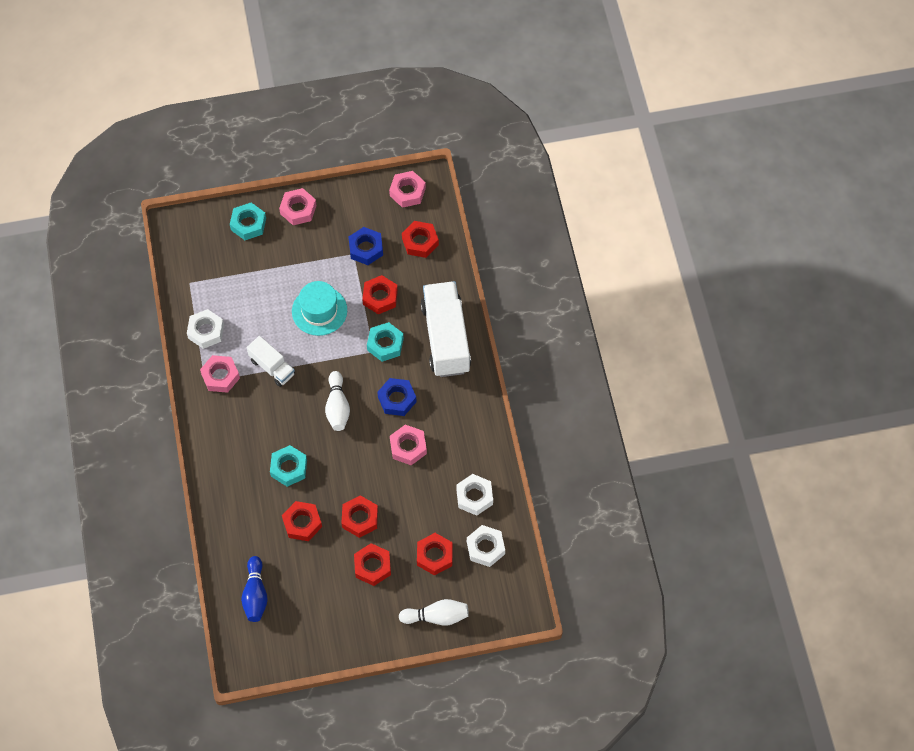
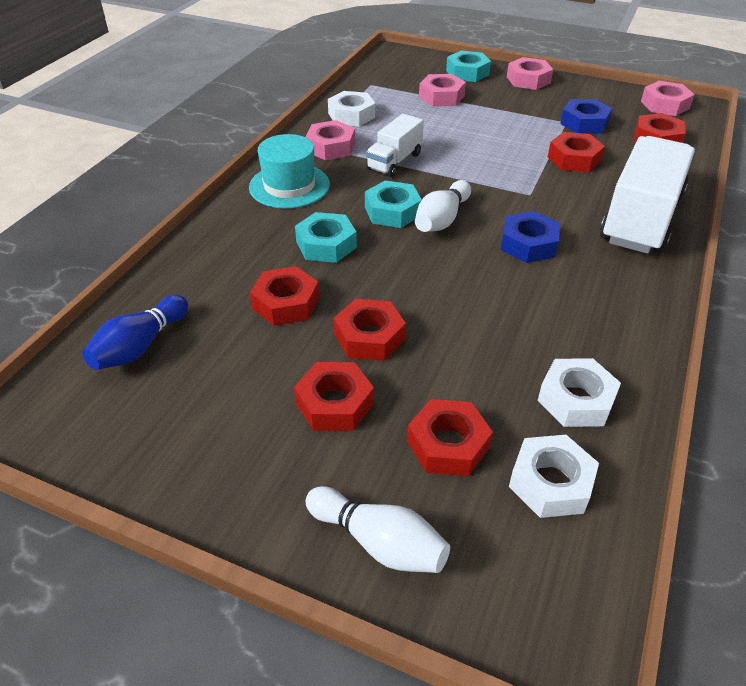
camera: 35 degrees right, 20 degrees down
white truck [247,336,295,387] -> white truck turned 45 degrees clockwise [366,114,424,177]
turquoise hat [292,281,347,336] -> turquoise hat moved to [249,134,330,209]
turquoise nut [367,322,404,362] -> turquoise nut moved to [365,180,422,228]
pink nut [390,425,427,465] -> pink nut moved to [419,74,466,107]

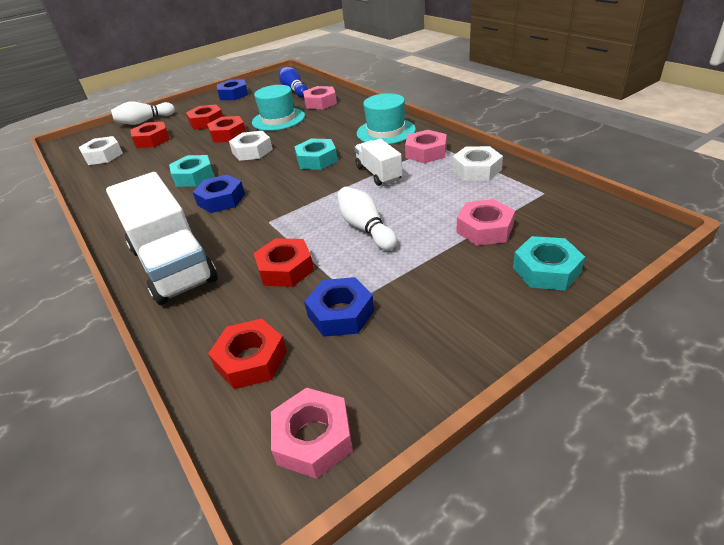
camera: 125 degrees right, 5 degrees down
red nut [250,266,319,326] -> turquoise hat [252,85,305,131]
turquoise nut [295,212,357,263] -> turquoise nut moved to [169,155,214,187]
white bowling pin [415,180,471,232] -> white bowling pin moved to [337,187,397,250]
pink nut [507,57,553,90] -> pink nut moved to [303,86,337,109]
white nut [538,358,621,427] -> white nut moved to [229,131,273,161]
none -> blue nut [217,79,248,100]

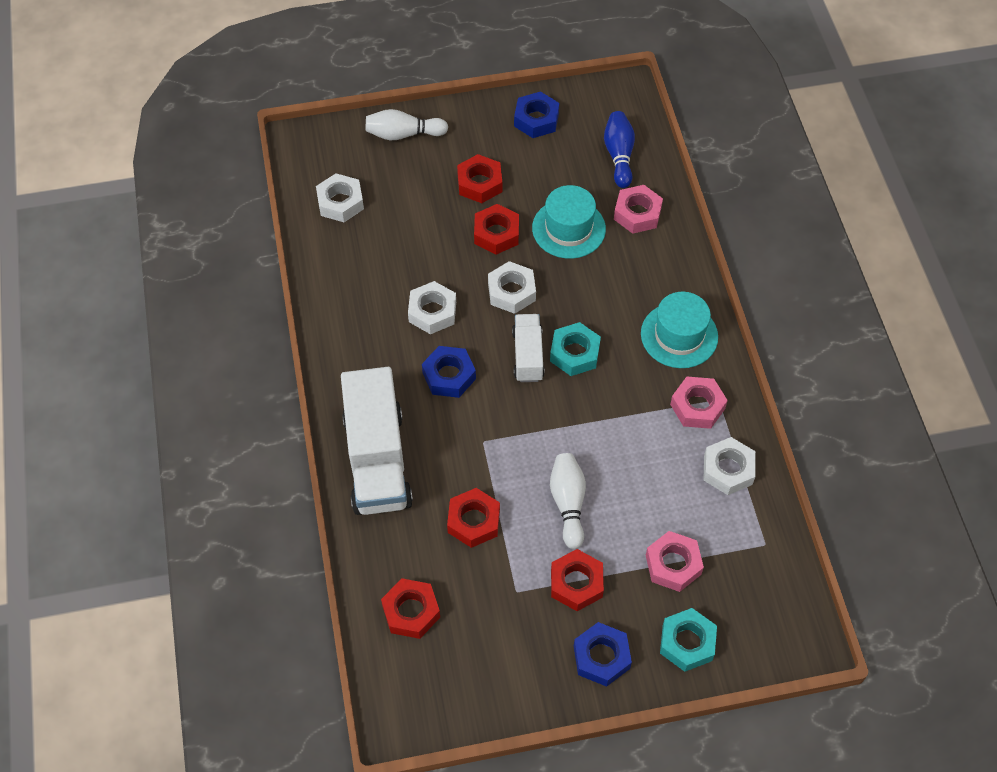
camera: 20 degrees right, 20 degrees up
red nut [130,122,170,148] -> red nut moved to [551,549,604,611]
turquoise nut [169,155,214,187] -> white nut [408,281,456,334]
pink nut [271,388,353,479] -> none
blue nut [304,277,374,337] -> blue nut moved to [574,622,632,687]
white truck [354,139,403,186] -> white truck moved to [512,314,545,382]

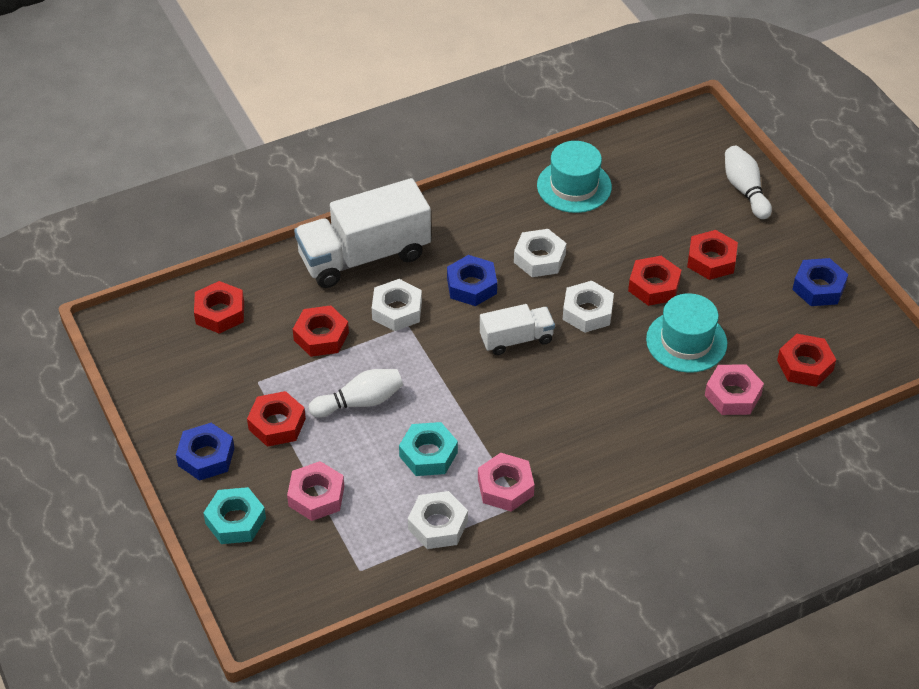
camera: 75 degrees right, 10 degrees down
white nut [316,173,364,222] -> white nut moved to [372,279,422,331]
turquoise nut [550,322,601,376] -> turquoise nut moved to [399,422,458,476]
blue bowling pin [604,111,635,188] -> red nut [777,334,836,387]
turquoise hat [641,292,718,368] -> turquoise hat moved to [537,141,612,213]

